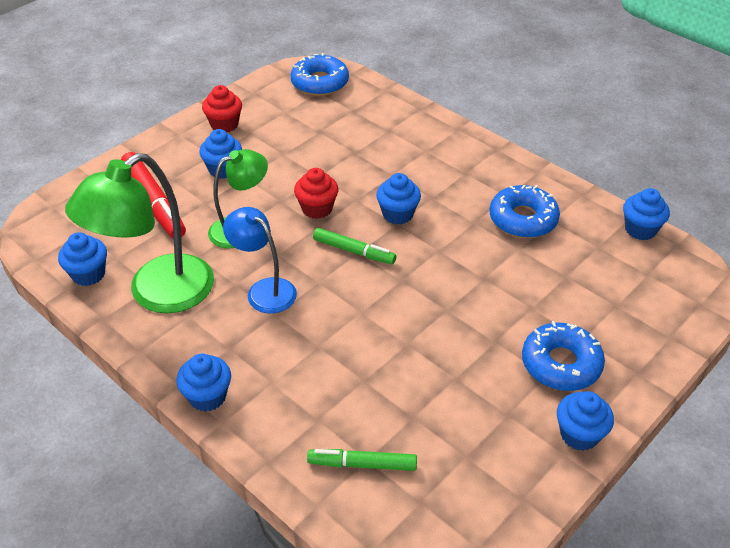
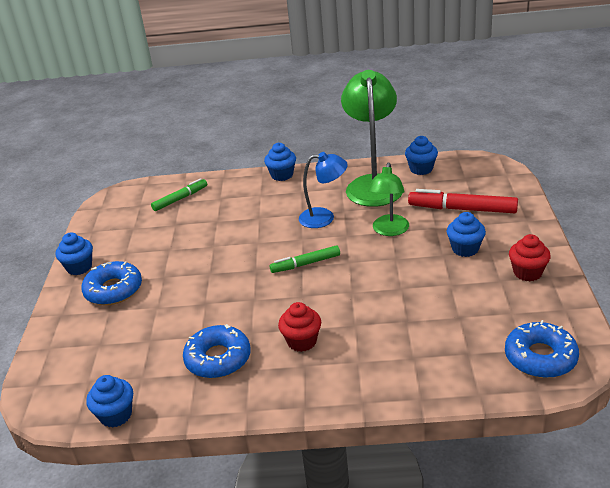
camera: 140 degrees right, 10 degrees down
red cupcake [294,168,338,219] -> red cupcake moved to [278,302,321,352]
blue cupcake [376,173,421,224] -> none

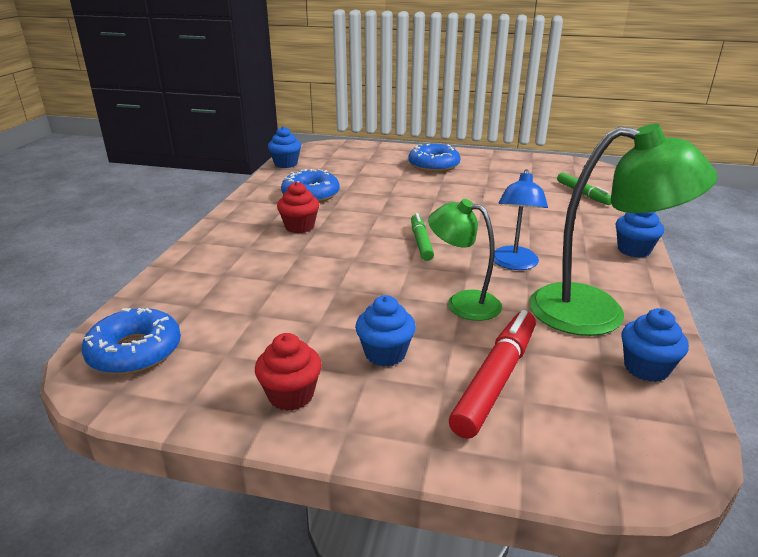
camera: 100 degrees right, 5 degrees down
blue cupcake [56,232,93,275] -> none

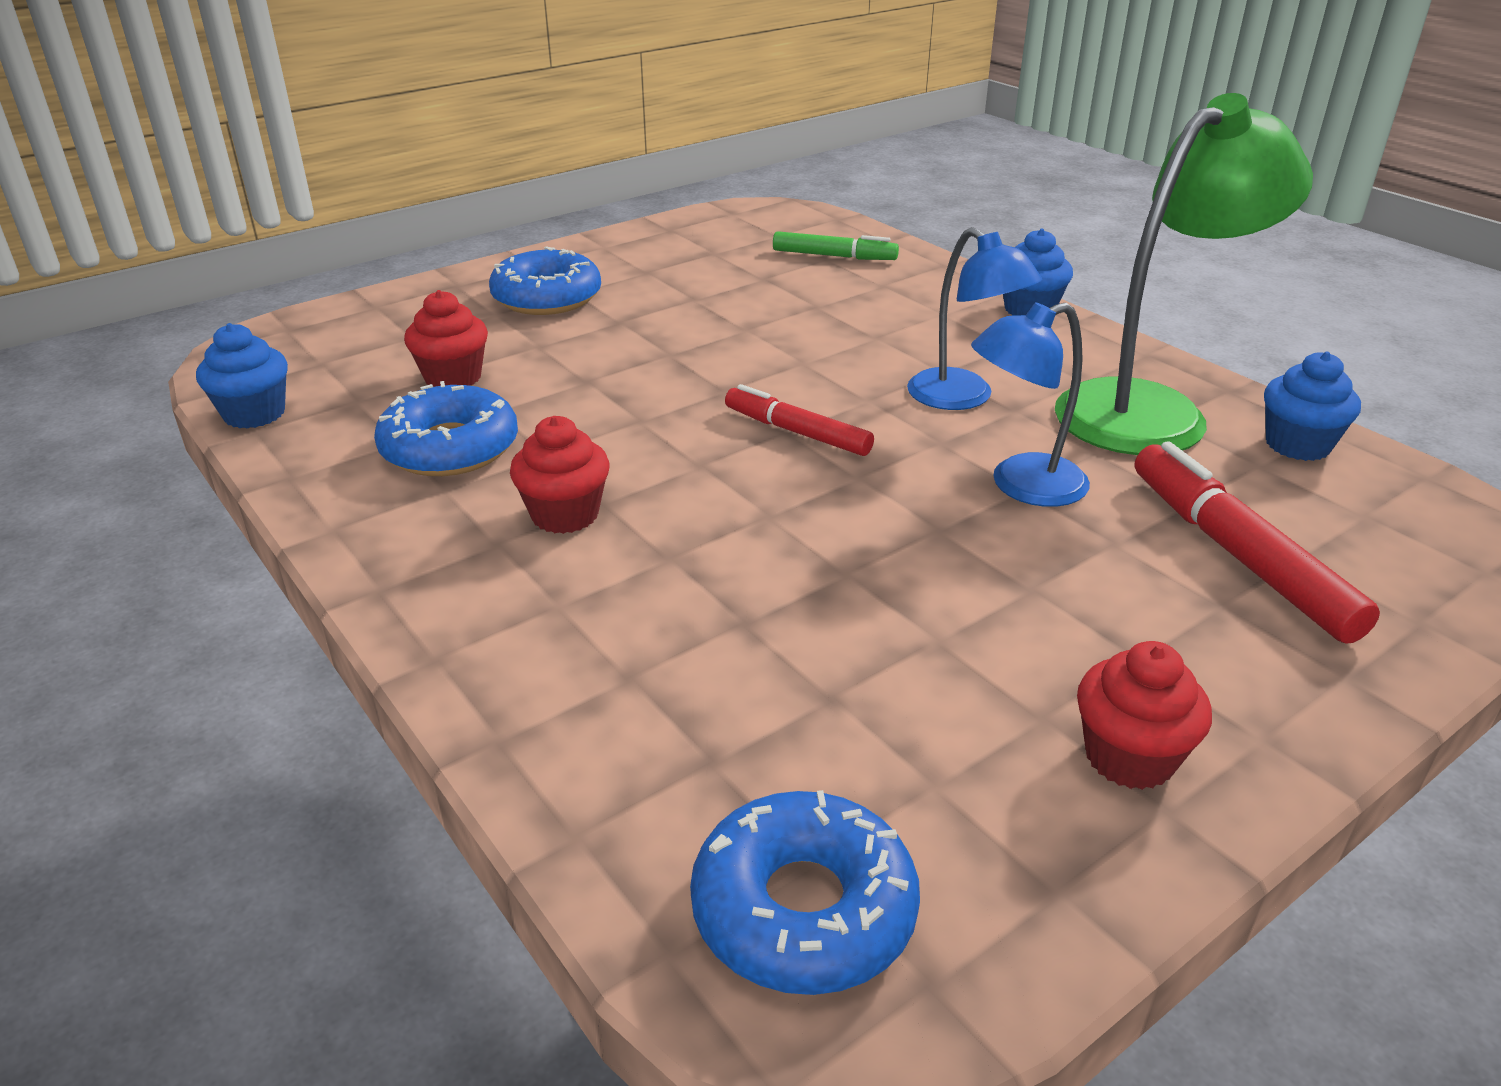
camera: 50 degrees left, 5 degrees up
blue cupcake [355,295,416,367] -> none
green marker [411,213,434,261] -> red marker [725,384,874,456]
green lamp [428,199,502,321] -> blue lamp [971,302,1090,507]
none -> red cupcake [404,290,488,387]

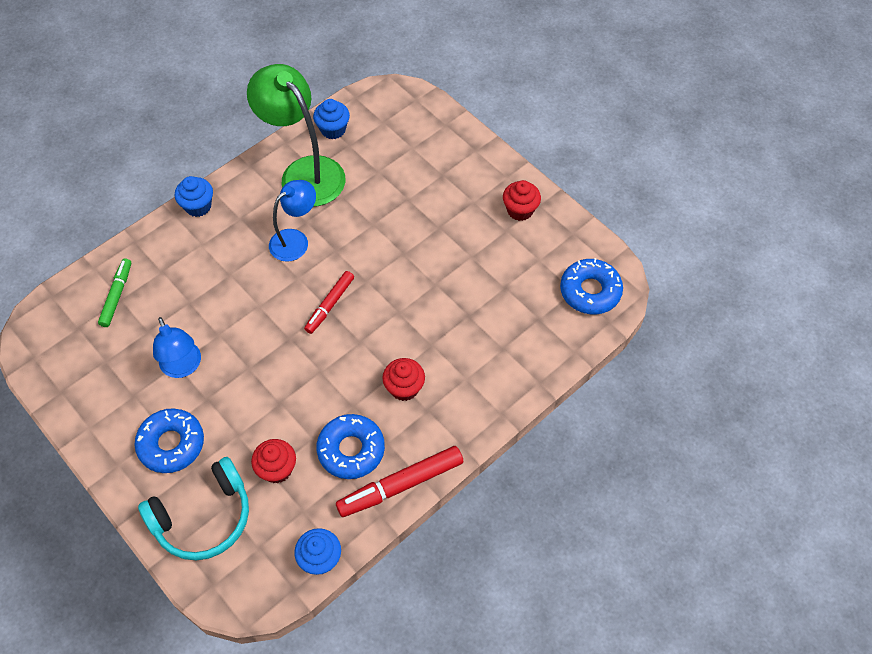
camera: 95 degrees left, 25 degrees up
blue lamp [971,302,1090,507] -> blue lamp moved to [153,317,201,378]
red marker [1135,441,1380,644] -> red marker moved to [336,446,463,517]
none -> turquoise headphones [138,457,249,561]

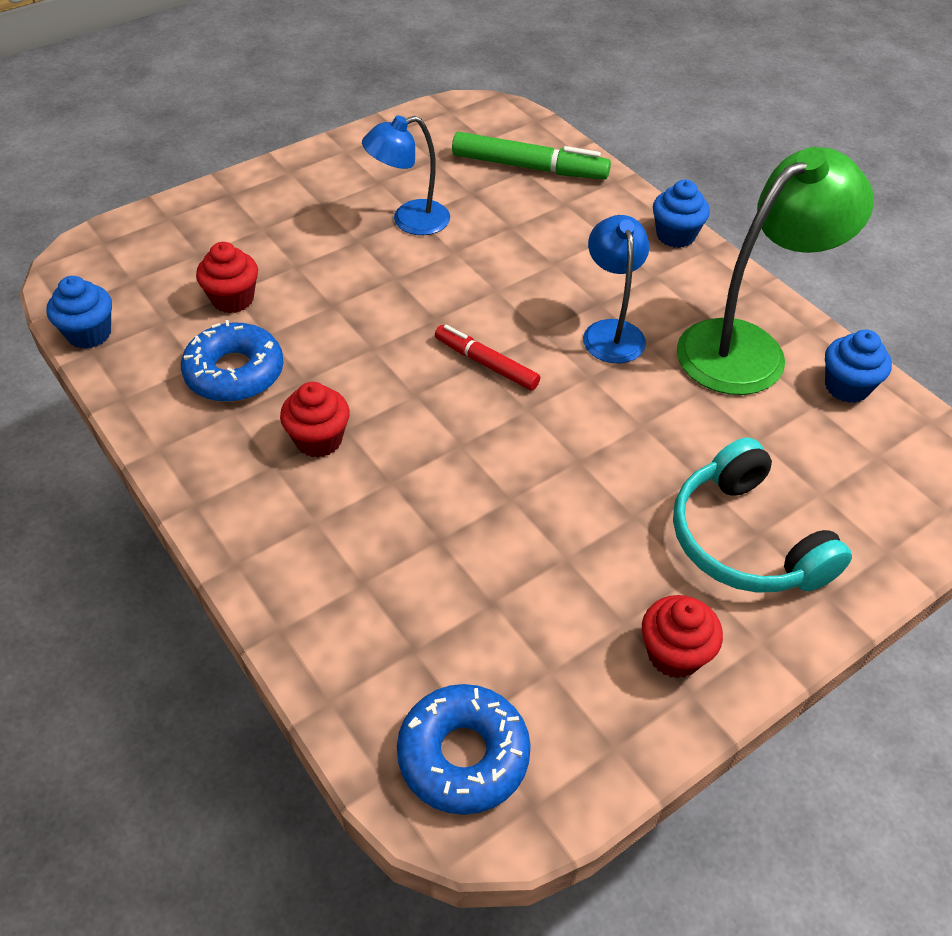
camera: 95 degrees right, 10 degrees down
green marker [98,258,131,327] -> green marker [452,132,611,180], size x1.58
blue donut [135,408,204,473] -> none
turquoise headphones [138,457,249,561] -> turquoise headphones moved to [673,438,852,593]
blue lamp [269,180,316,262] -> blue lamp turned 150 degrees counterclockwise [583,215,649,363]
red marker [336,446,463,517] -> none

